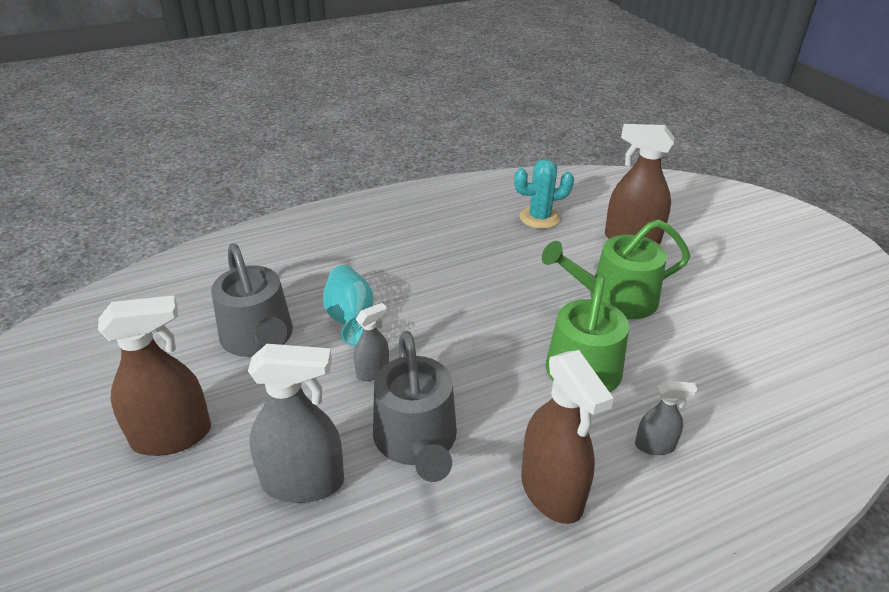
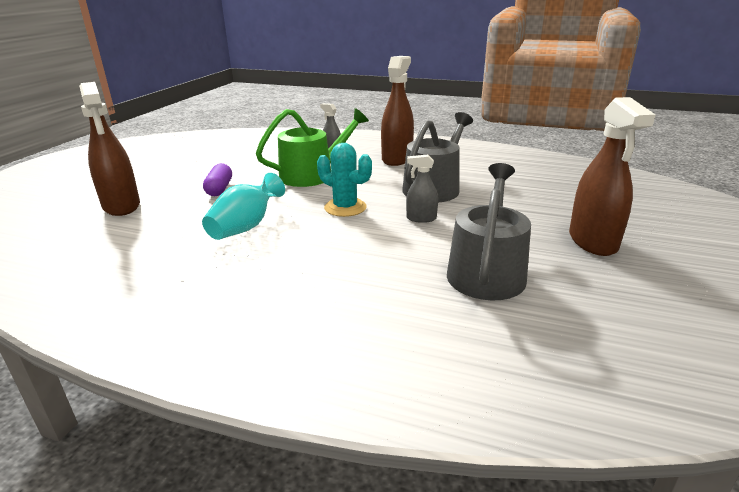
camera: 135 degrees left, 10 degrees down
brown spray bottle [98,295,211,456] -> brown spray bottle turned 120 degrees counterclockwise [569,97,655,256]
grey spray bottle [248,344,344,503] -> none
turquoise vase [323,265,374,346] -> turquoise vase moved to [202,173,285,240]
turquoise cactus [514,159,574,229] -> turquoise cactus moved to [317,143,372,217]
green watering can [542,220,690,319] -> purple capsule [203,163,232,196]

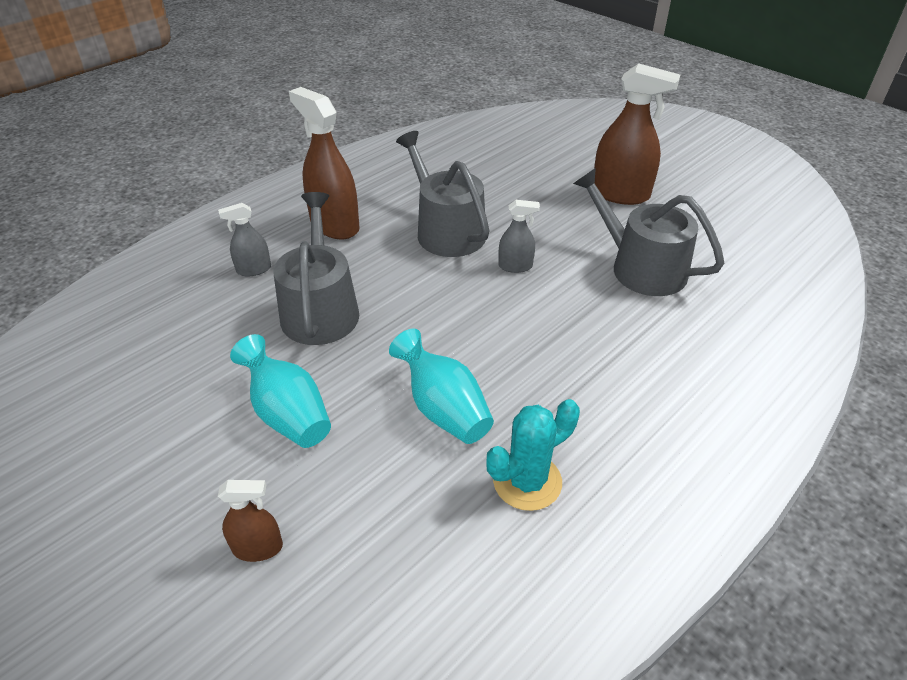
camera: 65 degrees left, 15 degrees up
brown spray bottle [79,82,140,216] -> brown spray bottle [218,480,283,562], size x0.52
purple capsule [203,163,232,196] -> turquoise vase [230,334,331,448]
green watering can [256,108,369,187] -> grey watering can [273,192,359,345]
turquoise cactus [317,143,372,217] -> turquoise cactus moved to [486,399,580,511]
grey spray bottle [406,155,438,223] -> grey spray bottle turned 120 degrees counterclockwise [498,200,540,273]

